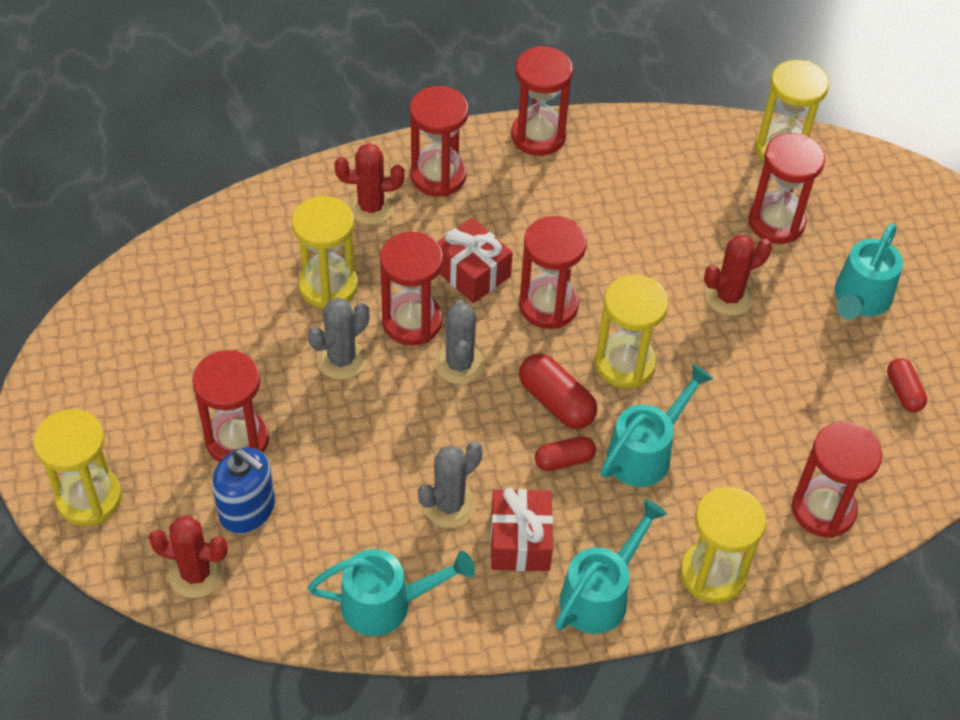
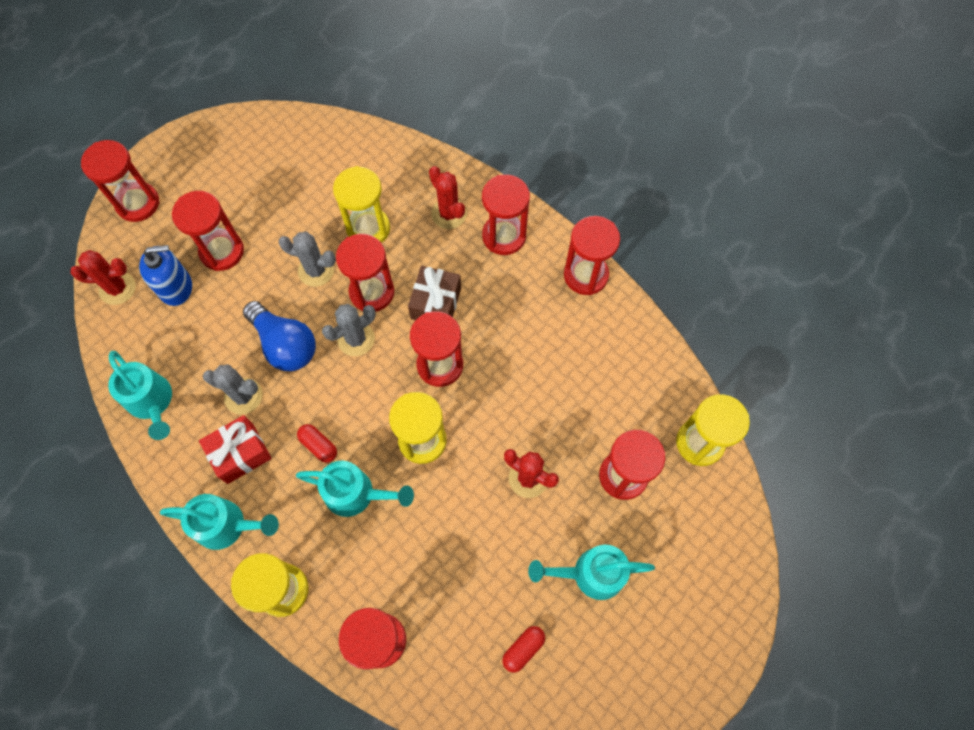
camera: 60 degrees right, 15 degrees up
yellow hourglass [33,409,122,526] -> red hourglass [81,140,160,222]
red cactus [149,516,228,598] -> red cactus turned 75 degrees counterclockwise [70,250,136,305]
blue soap dispenser [212,448,275,534] -> blue soap dispenser turned 105 degrees counterclockwise [139,245,192,306]
red gift [437,218,513,303] -> brown gift [408,266,461,320]
red capsule [519,353,597,429] -> none
none -> blue light bulb [243,301,316,371]

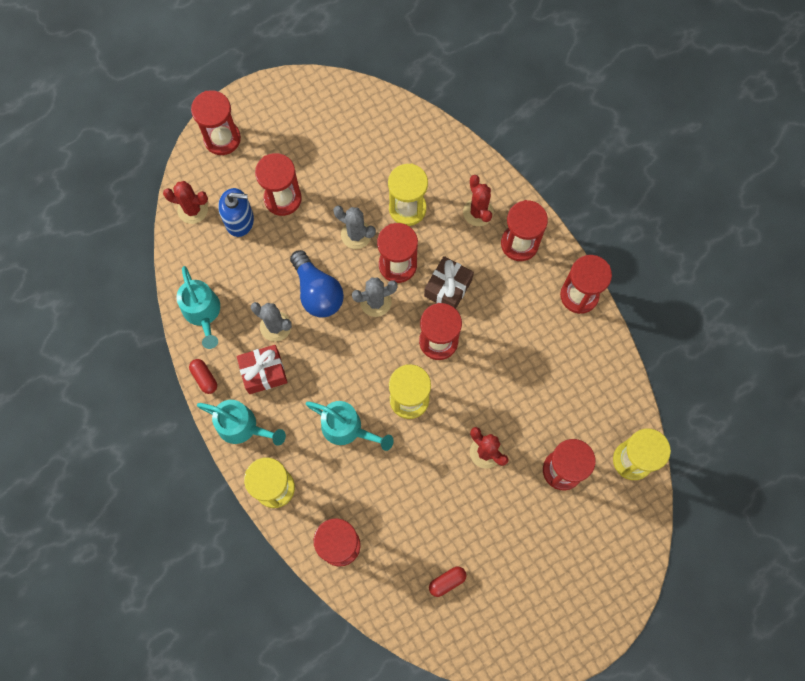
camera: 15 degrees right, 5 degrees up
red capsule [297,424,337,463] -> red capsule moved to [189,359,217,394]
turquoise watering can [528,545,655,600] -> none

